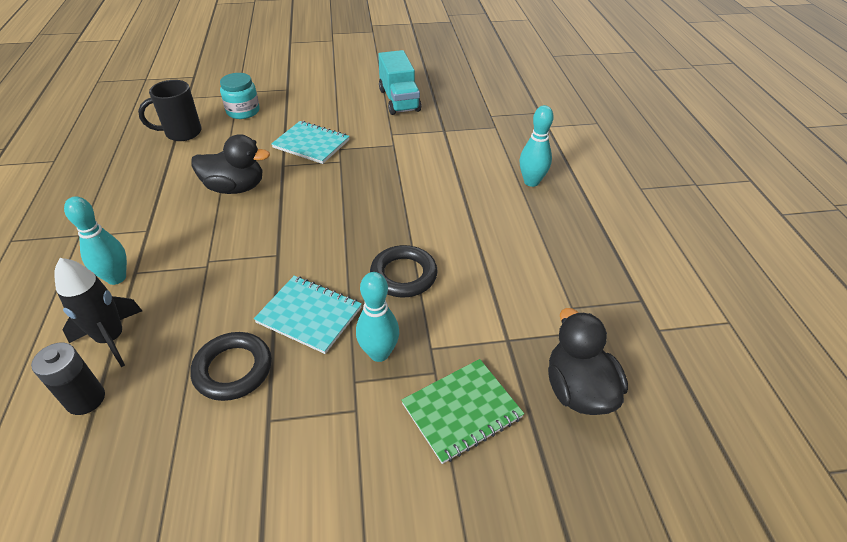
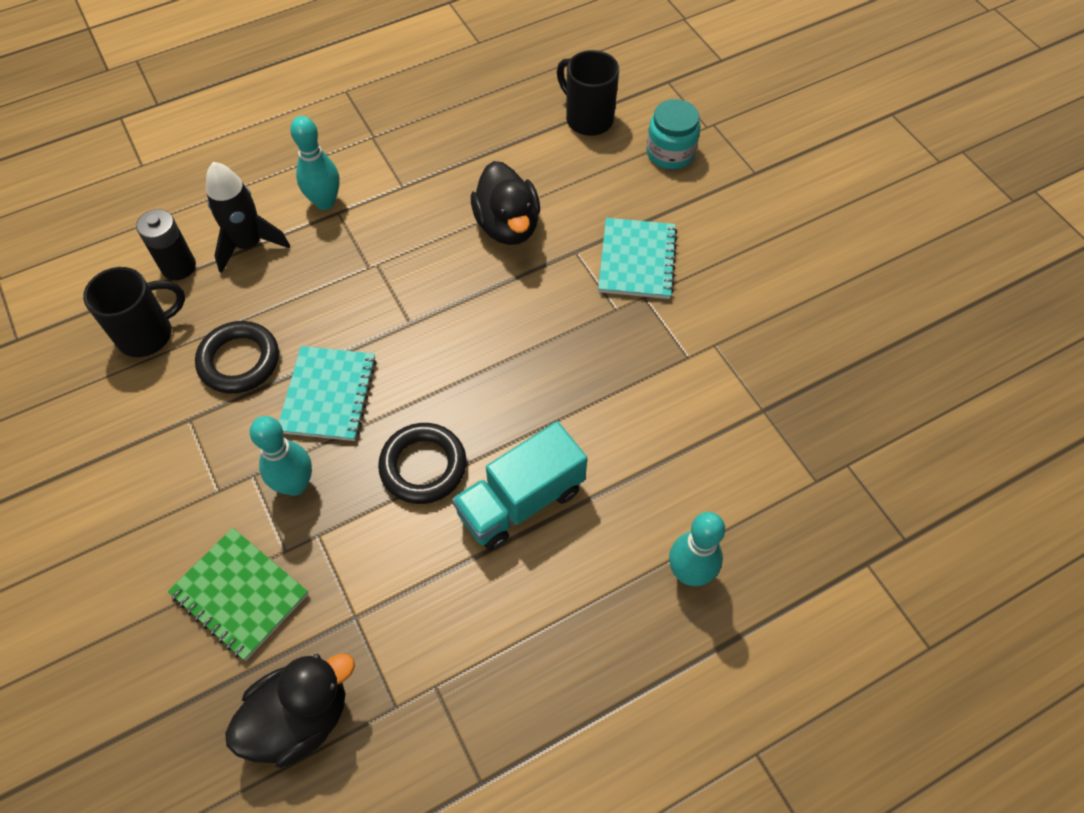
camera: 70 degrees right, 15 degrees up
turquoise truck [378,50,421,115] -> turquoise truck moved to [452,421,587,551]
none -> black mug [83,267,185,357]

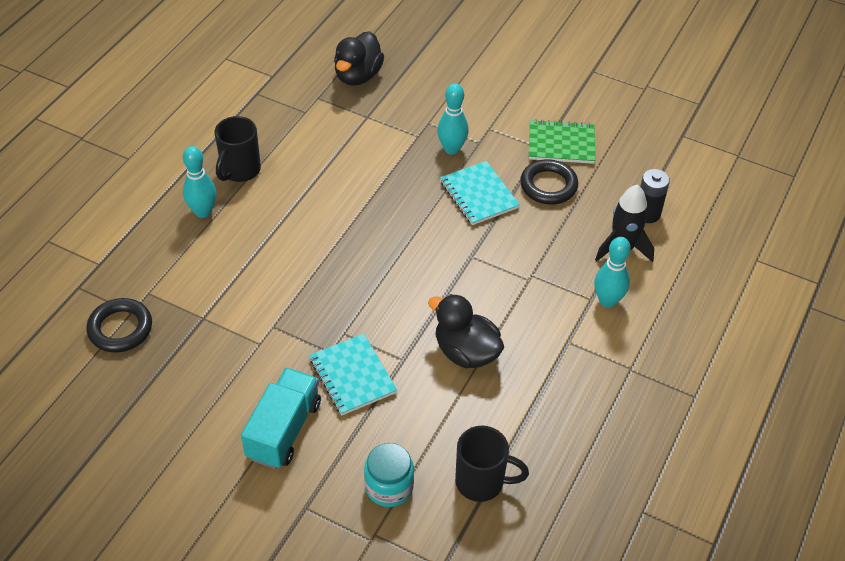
camera: 145 degrees right, 10 degrees down
black mug [83,267,185,357] -> black mug moved to [215,116,261,182]
green notebook [168,528,308,661] -> green notebook moved to [529,119,595,164]
black ring [378,423,467,504] -> black ring moved to [86,298,152,352]
turquoise truck [452,421,587,551] -> turquoise truck moved to [241,368,321,469]

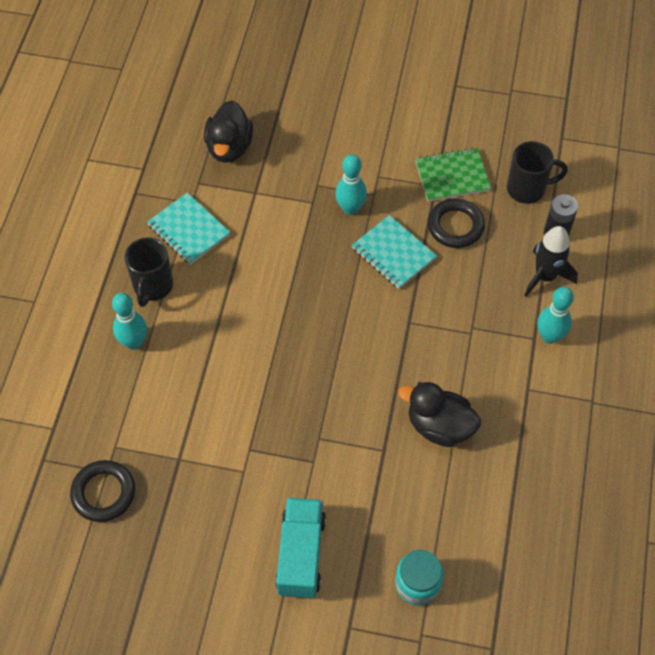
camera: 15 degrees left, 10 degrees up
turquoise notebook [309,334,397,416] -> turquoise notebook moved to [147,192,230,265]
black mug [455,426,529,502] -> black mug moved to [507,141,568,204]

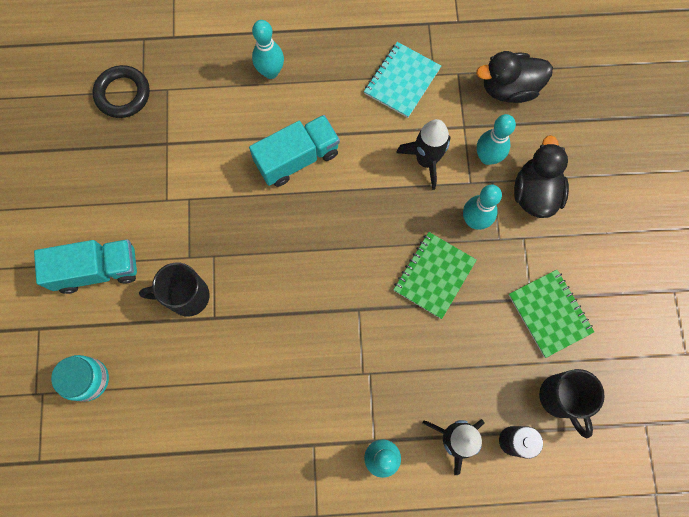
camera: 75 degrees right, 15 degrees up
black mug [125,238,173,307] -> black mug moved to [139,263,210,316]
turquoise notebook [352,215,437,289] -> green notebook [393,232,477,319]
black duck [398,382,481,447] -> black duck moved to [514,135,569,218]
black ring [428,198,485,248] -> none
none -> turquoise truck [249,115,340,187]
none -> black rocket [396,119,451,190]
none -> turquoise bowling pin [477,114,516,165]

